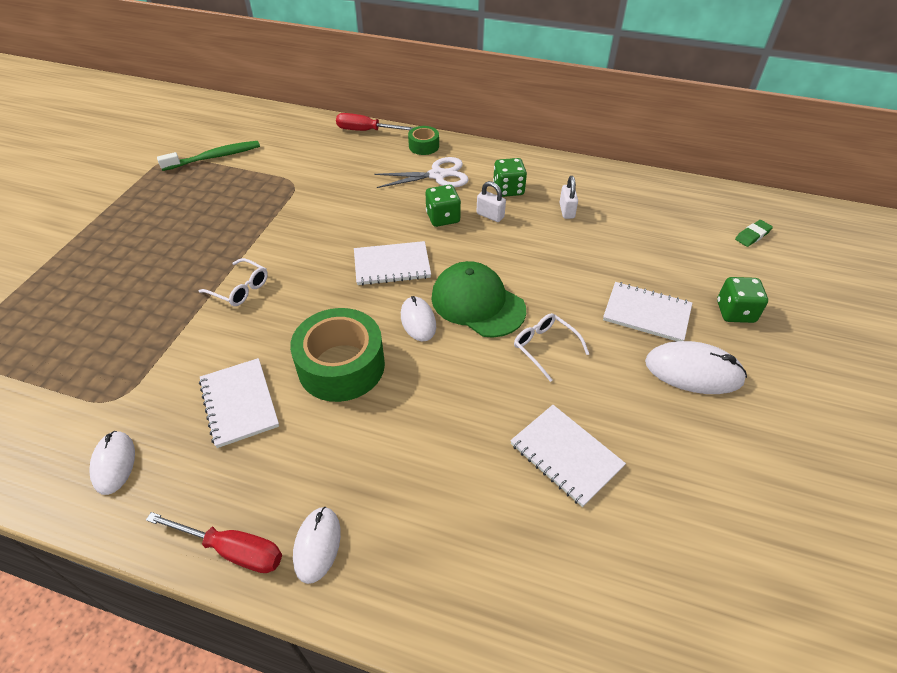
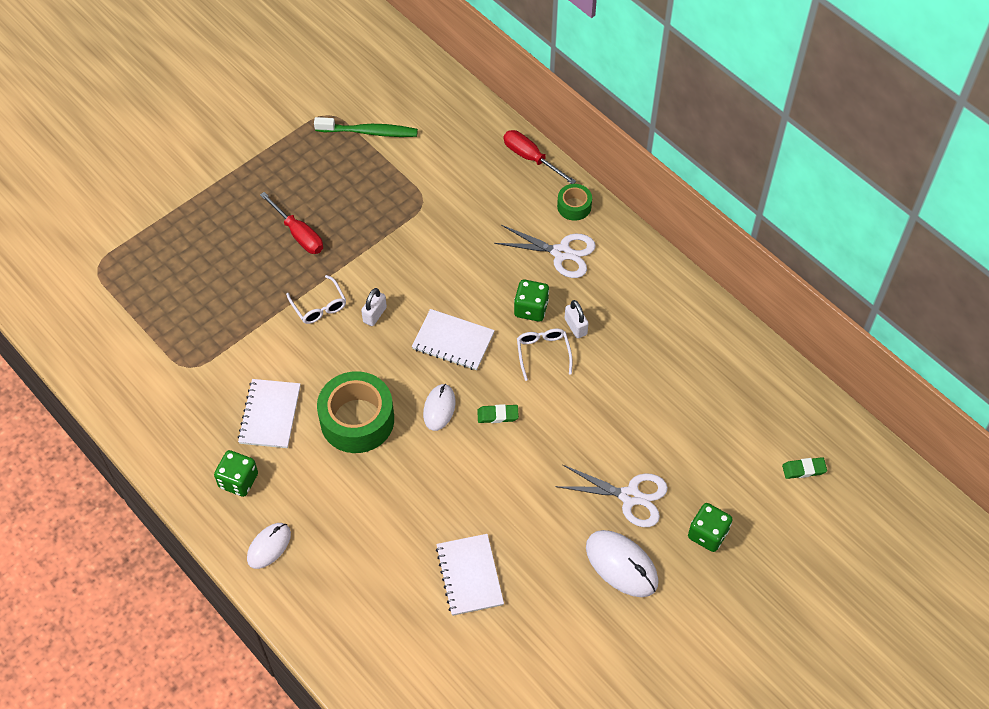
camera: 30 degrees right, 10 degrees up
white mouse [89,431,135,495] -> none
red screwdriver [146,512,282,573] -> red screwdriver moved to [260,192,323,254]
green cap [431,261,526,338] -> green eraser [477,404,519,423]
green dice [493,158,527,197] -> green dice moved to [214,450,258,497]
white glasses [514,313,589,382] -> white glasses moved to [517,329,573,381]
white padlock [559,176,578,219] -> white padlock moved to [361,288,387,326]
white notebook [603,282,692,341] -> white scissors [555,464,668,527]

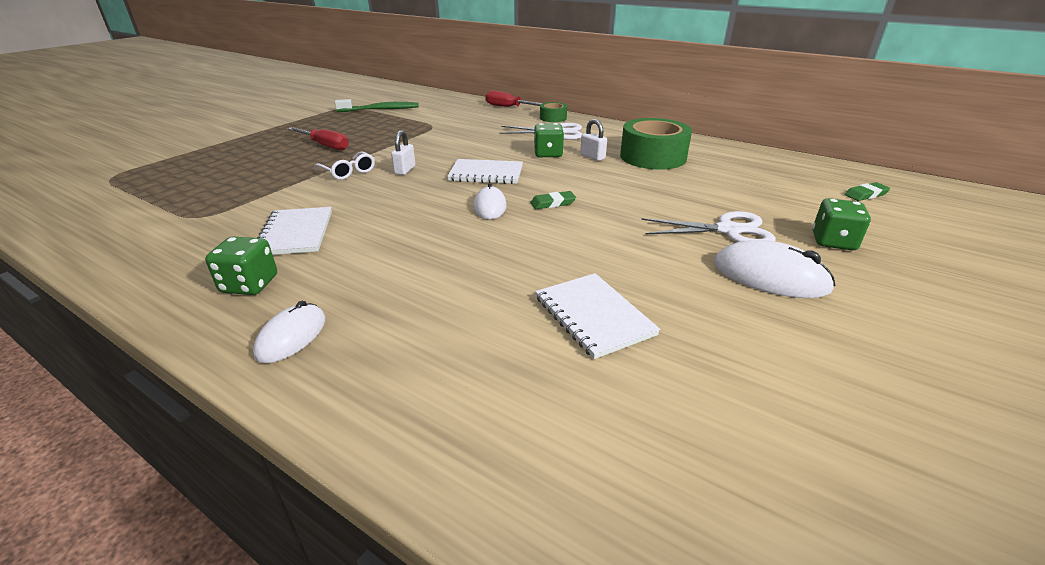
camera: 15 degrees left, 25 degrees down
green tape [317,371,394,453] -> green tape moved to [620,118,692,170]
white glasses [517,329,573,381] -> none

